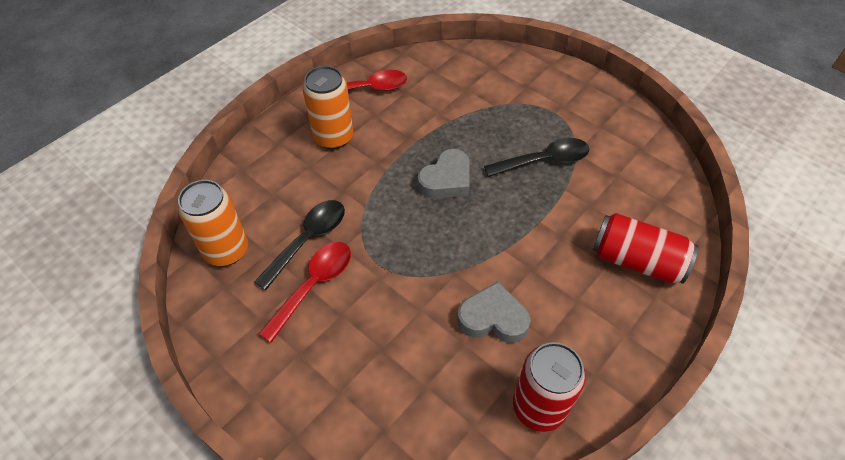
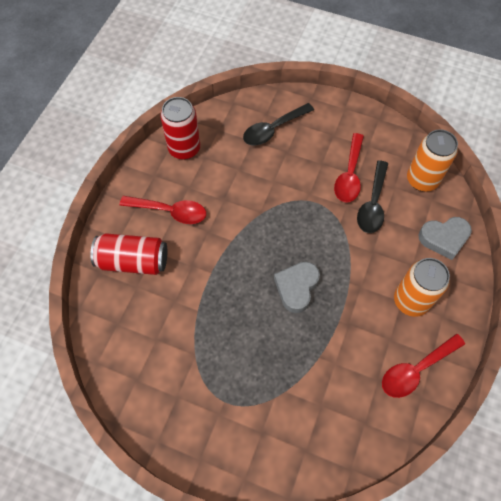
camera: 160 degrees right, 10 degrees up
grey heart [457,282,531,343] -> grey heart moved to [418,217,472,260]
black spoon [484,138,590,177] -> black spoon moved to [243,103,314,145]
none -> red spoon [120,196,206,224]

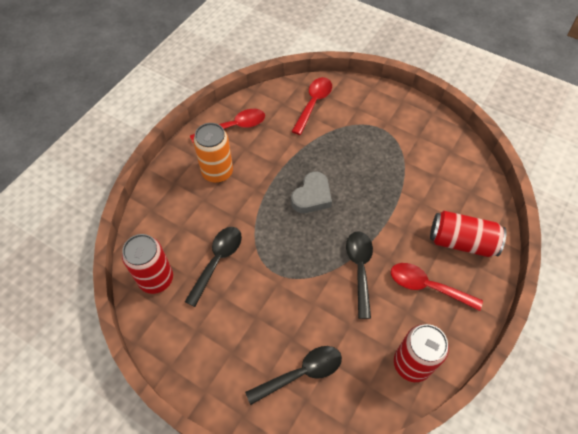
camera: 170 degrees left, 5 degrees down
red spoon [334,133,364,202] -> red spoon moved to [292,77,332,135]
orange can [407,129,458,191] -> red can [122,234,173,294]
grey heart [418,217,472,260] -> none
none -> black spoon [346,231,373,319]

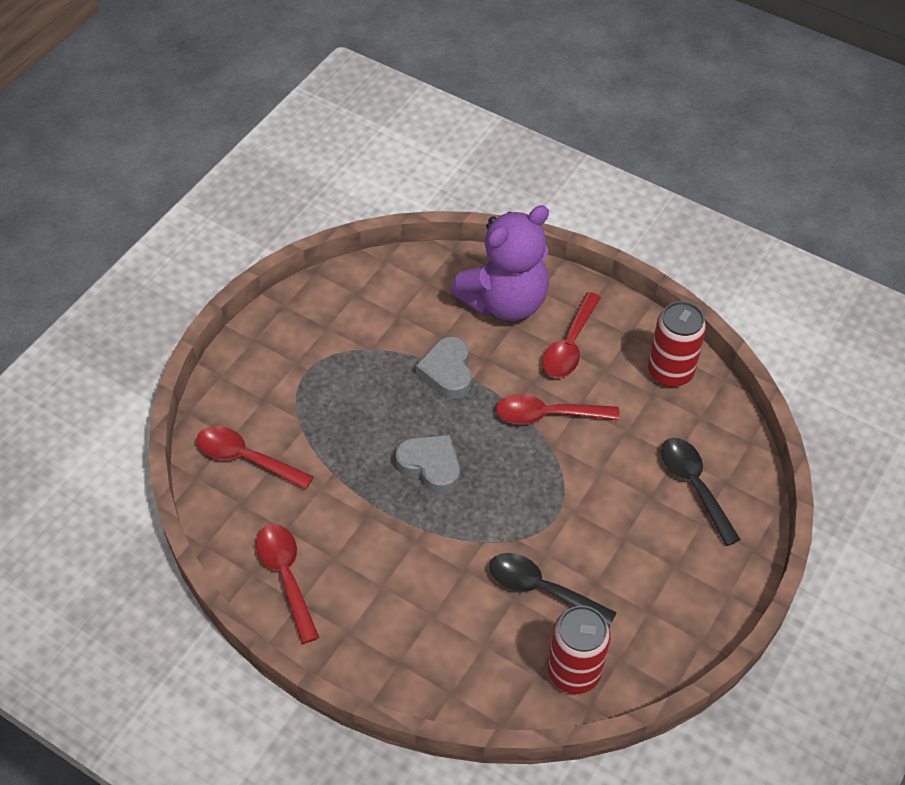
camera: 90 degrees left, 5 degrees down
orange can [193,123,233,183] -> none
black spoon [346,231,373,319] -> red spoon [496,394,620,425]
red can [430,211,507,257] -> purple teddy bear [450,205,549,321]
none -> grey heart [416,336,472,399]

